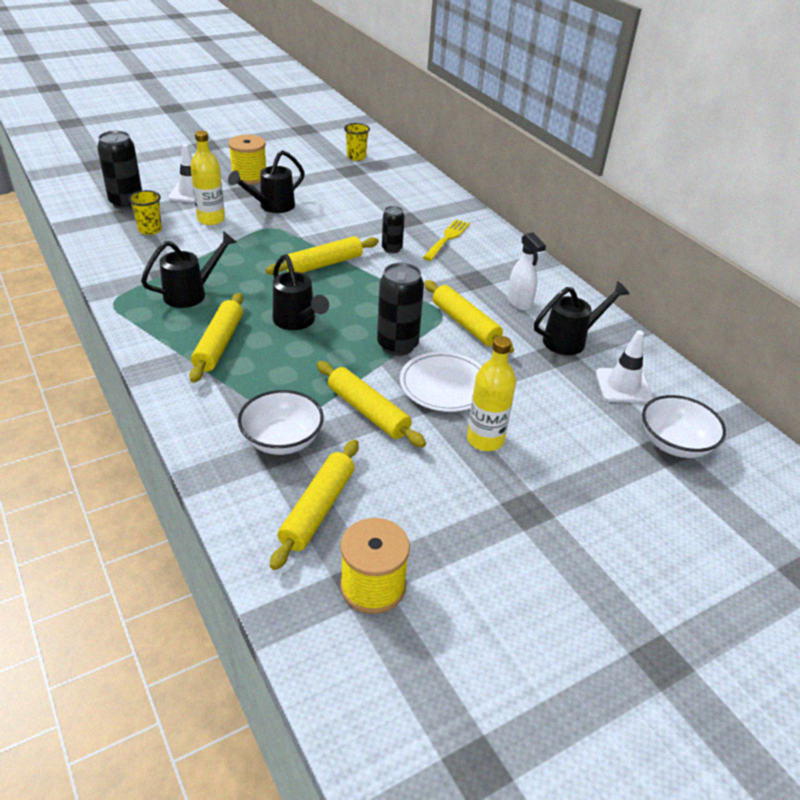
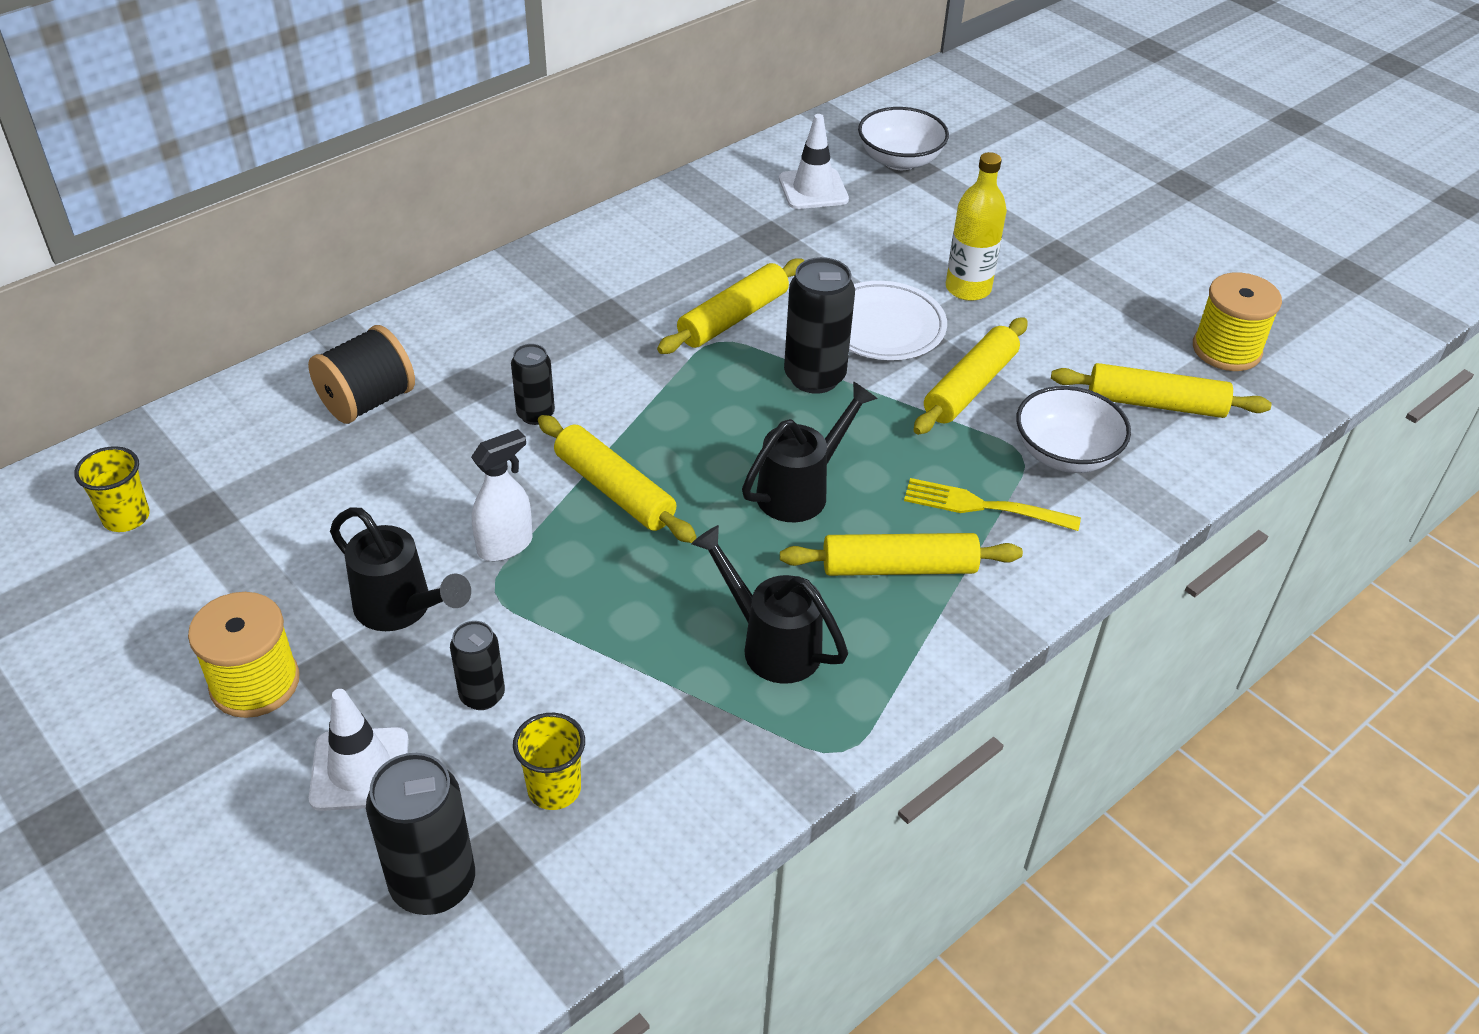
camera: 100 degrees left, 5 degrees up
yellow bottle [190,131,225,225] -> black can [450,621,505,710]
yellow fork [423,219,470,261] -> yellow fork moved to [904,478,1081,531]
white spray bottle [507,232,546,311] -> white spray bottle moved to [471,429,533,561]
black watering can [534,281,630,355] -> none
none -> black spool [308,325,415,424]

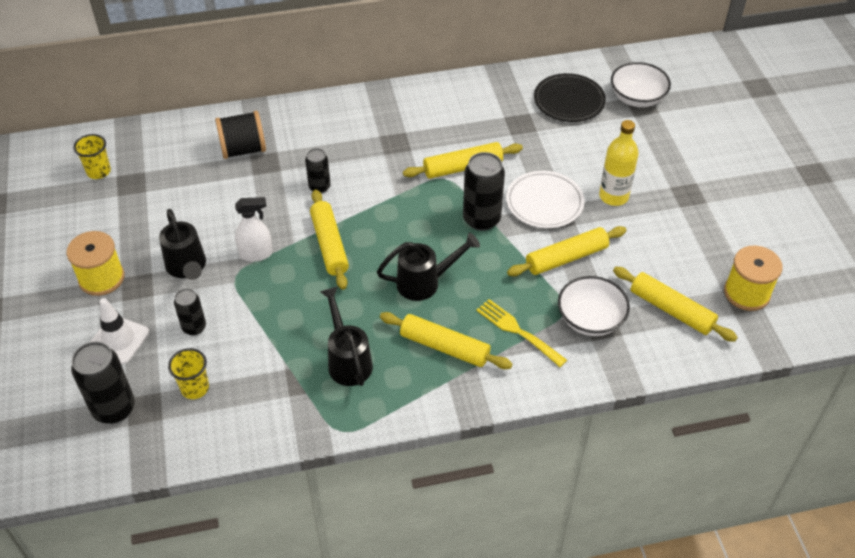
camera: 30 degrees right, 5 degrees up
white traffic cone [779,114,849,209] -> black plate [534,73,606,122]

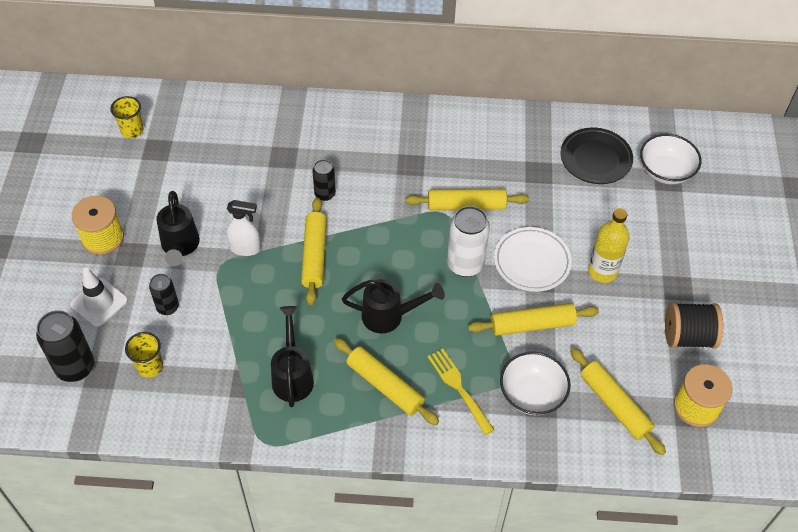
camera: 15 degrees right, 5 degrees up
black spool [215,111,266,159] -> black spool moved to [665,302,723,348]
black can [463,152,505,231] -> white can [447,206,490,277]

